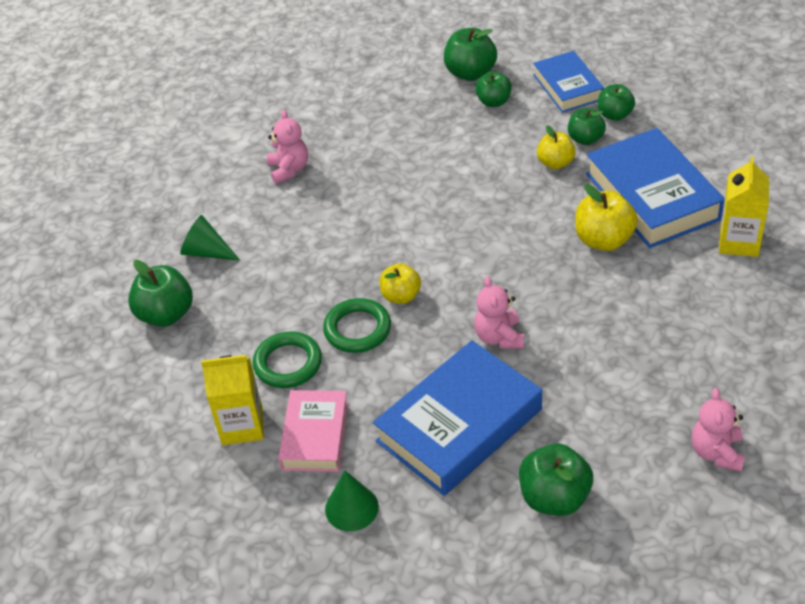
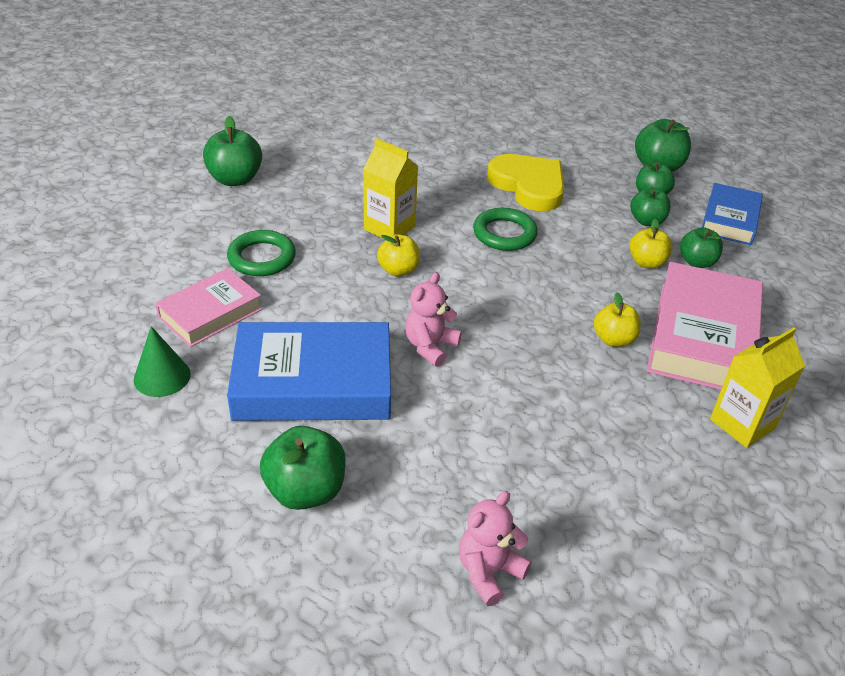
camera: 35 degrees right, 5 degrees down
green cone [180,215,240,261] -> none
yellow carton [201,355,264,445] -> yellow carton moved to [364,138,418,238]
pink teddy bear [267,110,308,184] -> none
green ring [323,298,391,353] -> green ring moved to [473,208,538,251]
yellow apple [575,184,638,251] -> yellow apple [594,292,641,347], size x0.66
blue book [586,128,725,248] -> pink book [647,262,763,390]
green apple [598,84,635,121] -> green apple moved to [630,188,671,226]
none -> yellow heart [487,154,564,211]

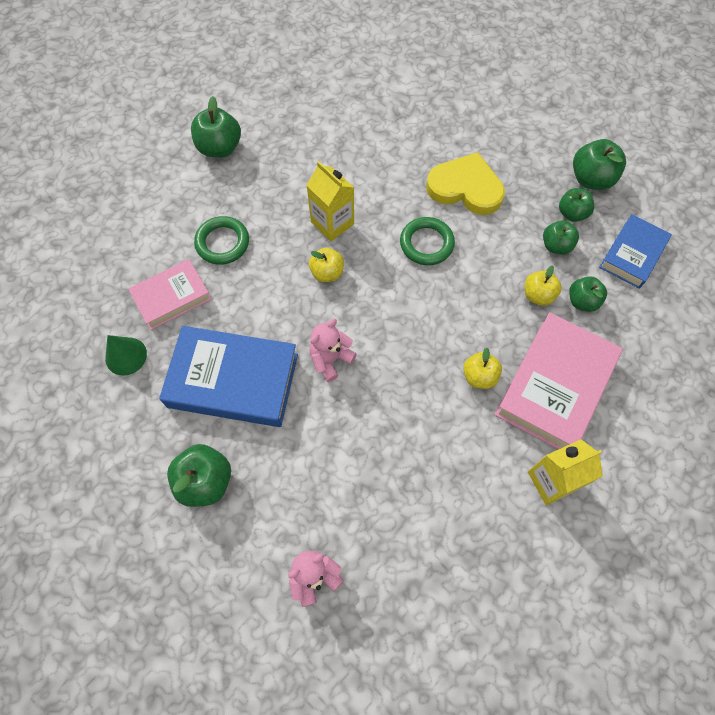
camera: 15 degrees right, 25 degrees up
yellow heart [487,154,564,211] -> yellow heart turned 45 degrees counterclockwise [426,152,505,215]

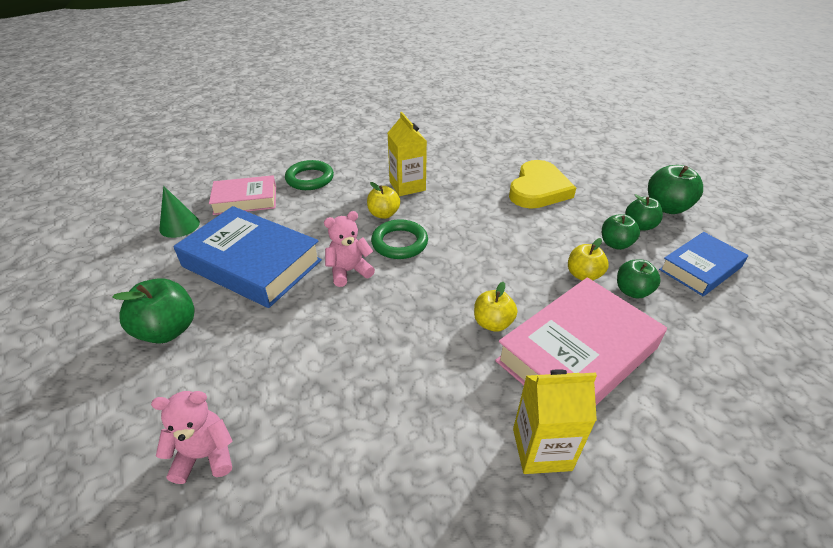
camera: 20 degrees right, 25 degrees down
green apple [191,96,241,158] -> none
green ring [400,217,455,265] -> green ring moved to [371,219,428,259]
yellow heart [426,152,505,215] -> yellow heart turned 75 degrees clockwise [509,160,576,209]

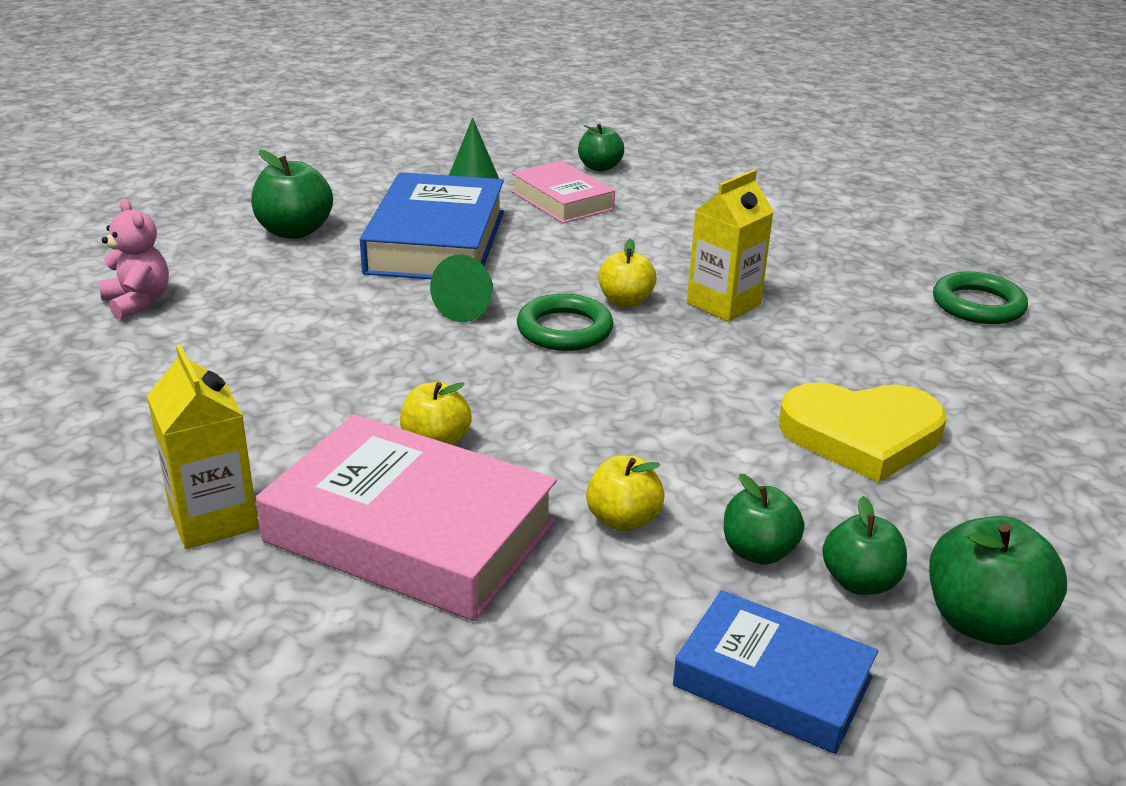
camera: 65 degrees right, 10 degrees down
green ring [285,160,334,190] -> green ring moved to [933,272,1028,324]
pink teddy bear [324,211,375,287] -> green cone [430,254,493,322]
green apple [617,260,661,299] -> green apple moved to [578,124,624,171]

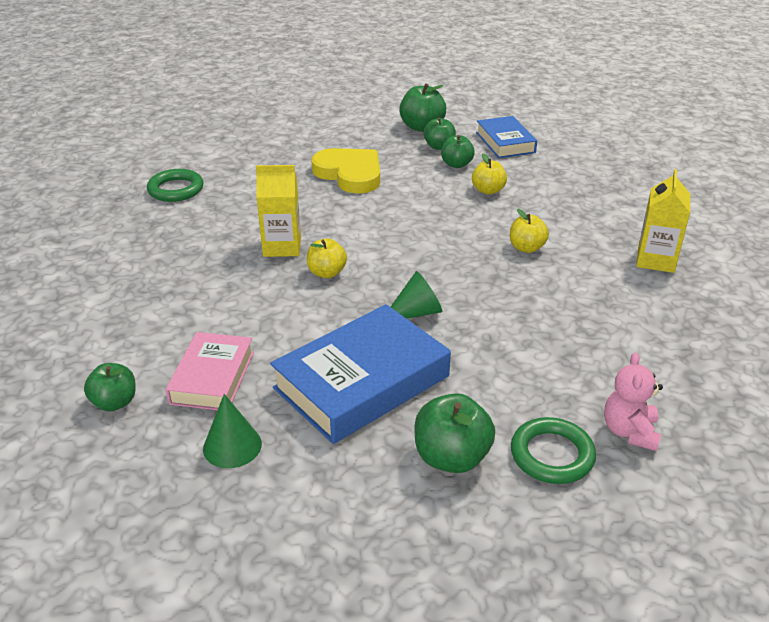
camera: 135 degrees left, 5 degrees up
pink book [256,414,557,621] -> none
green ring [517,294,614,351] -> green ring moved to [511,417,596,484]

